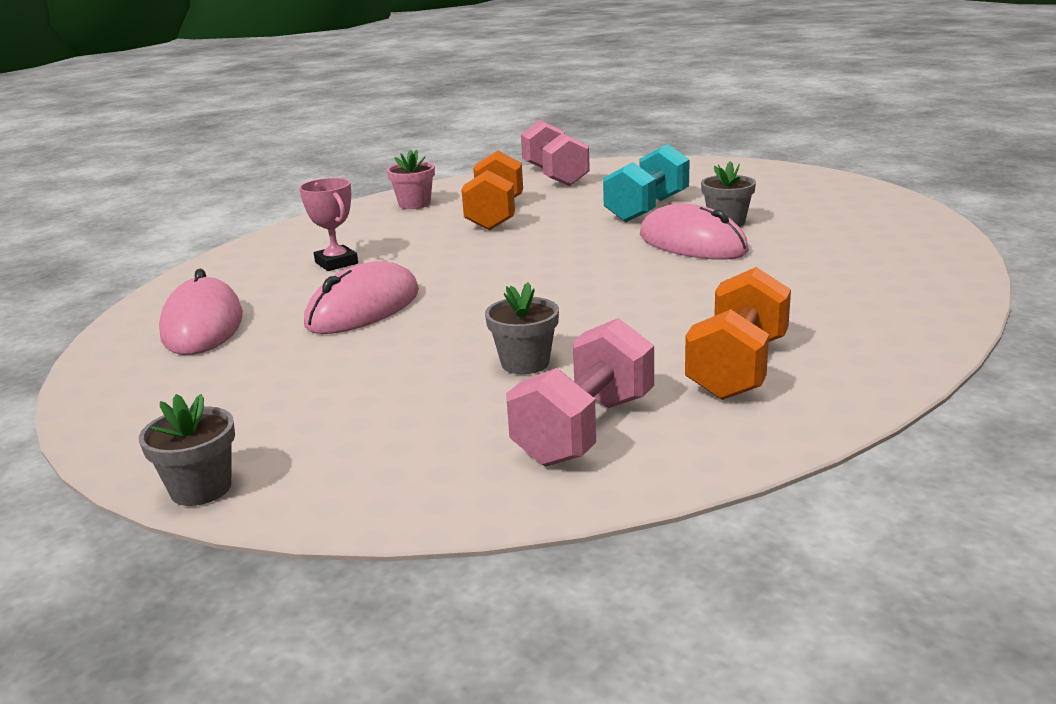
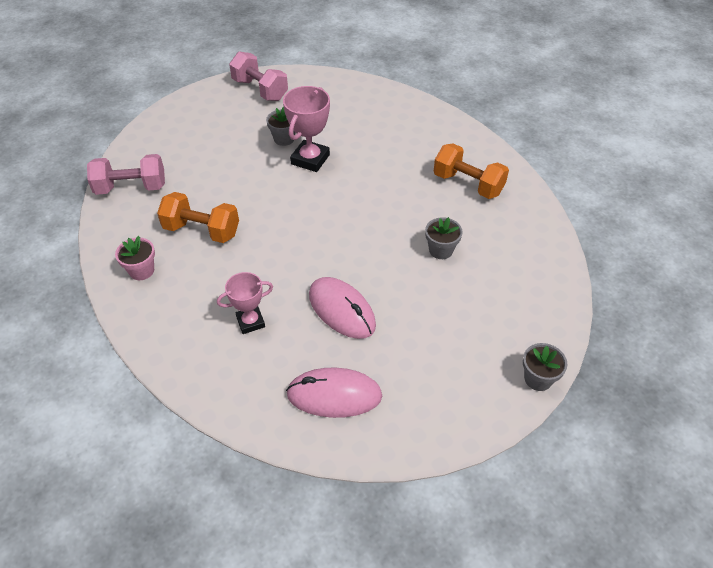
camera: 80 degrees left, 25 degrees up
pink dumbbell [506,318,654,467] -> pink dumbbell moved to [229,52,288,101]
turquoise dumbbell [603,144,690,222] -> none
pink mouse [640,204,749,260] -> pink trophy [283,86,330,172]

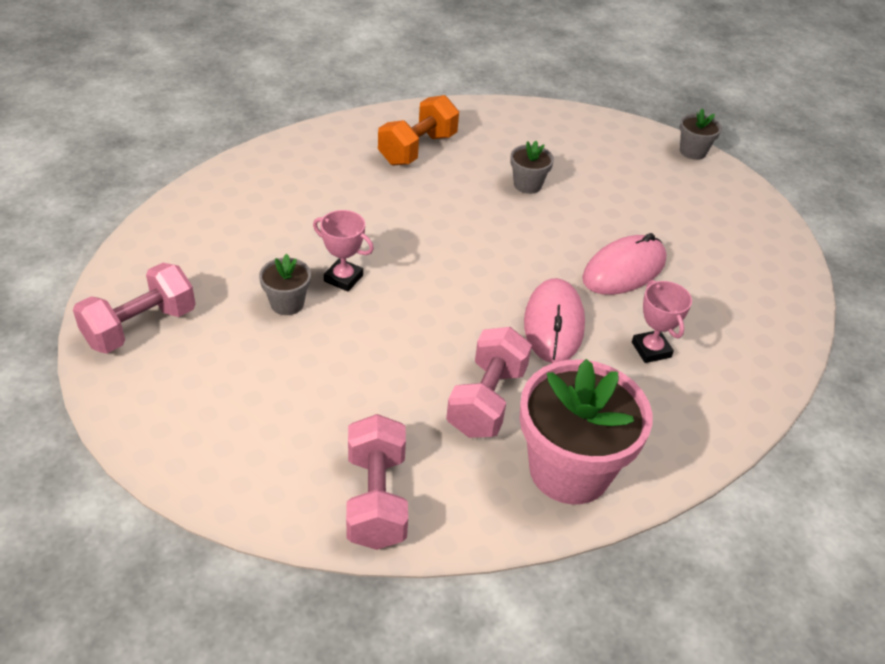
camera: 90 degrees left, 5 degrees down
pink flower pot [115,236,155,280] -> pink flower pot [520,359,653,505], size x2.15
orange dumbbell [157,192,239,243] -> pink dumbbell [446,327,532,438]
pink trophy [283,86,330,172] -> pink trophy [313,210,374,292], size x0.65
pink mouse [286,367,382,418] -> pink mouse moved to [524,278,585,363]

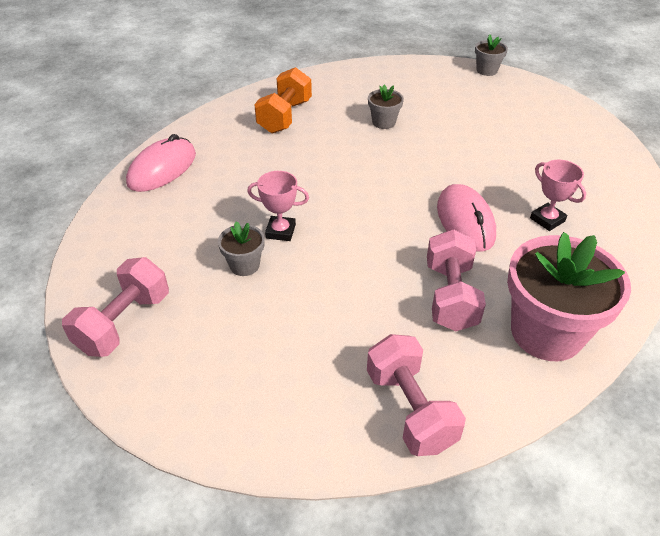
camera: 15 degrees left, 0 degrees up
pink mouse [582,233,666,295] -> pink mouse moved to [126,134,196,192]

